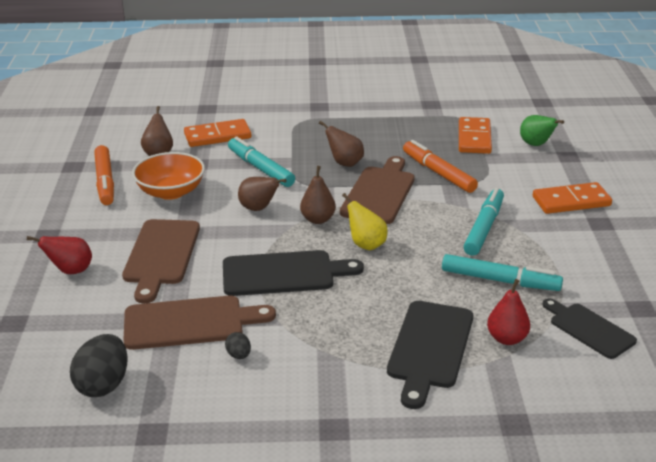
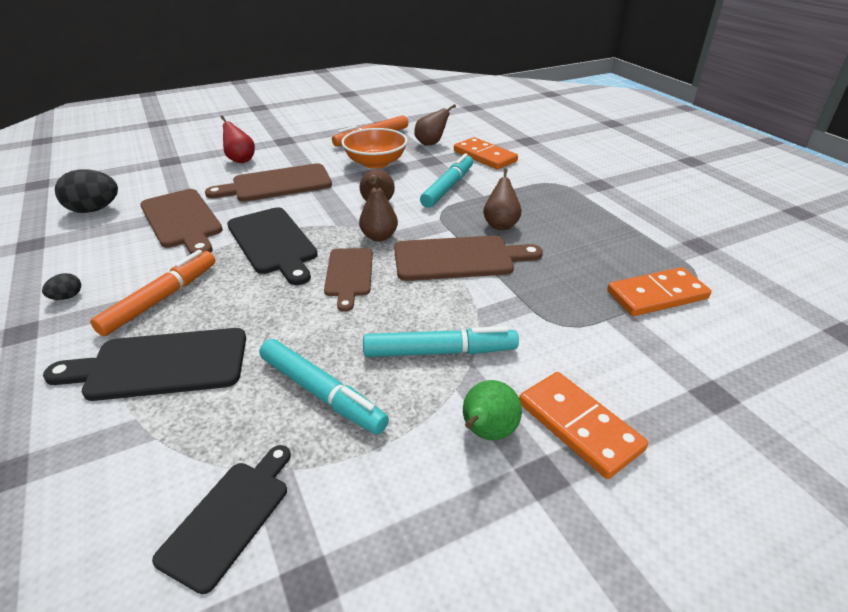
camera: 65 degrees right, 5 degrees up
black egg [225,332,251,359] -> black egg moved to [42,273,81,300]
yellow pear [342,193,387,250] -> brown cutting board [324,248,373,312]
orange marker [403,140,478,193] -> orange marker moved to [90,250,216,336]
turquoise marker [442,254,563,291] -> turquoise marker turned 45 degrees counterclockwise [259,339,389,434]
red pear [487,279,530,345] -> none
green pear [520,115,564,146] -> green pear moved to [463,380,522,440]

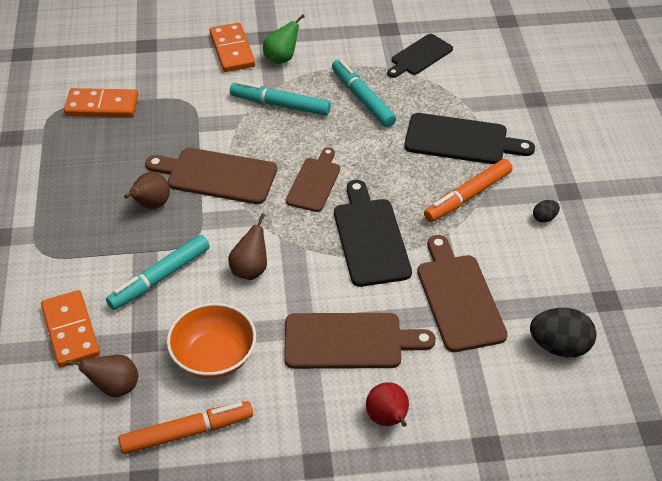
camera: 160 degrees left, 10 degrees up
brown pear [359,176,398,241] -> none

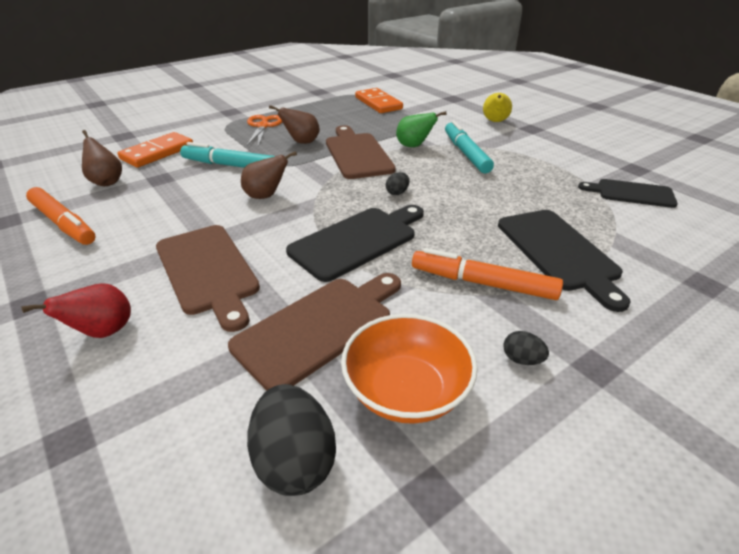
camera: 60 degrees right, 10 degrees down
orange bowl [167,303,256,379] -> orange bowl moved to [341,314,478,424]
orange domino [210,23,255,72] -> yellow pear [483,93,512,122]
green pear [263,14,305,64] -> green pear moved to [396,111,446,147]
brown cutting board [286,147,340,212] -> black egg [386,172,409,195]
turquoise marker [332,59,396,127] -> none
none -> orange scissors [247,115,282,147]

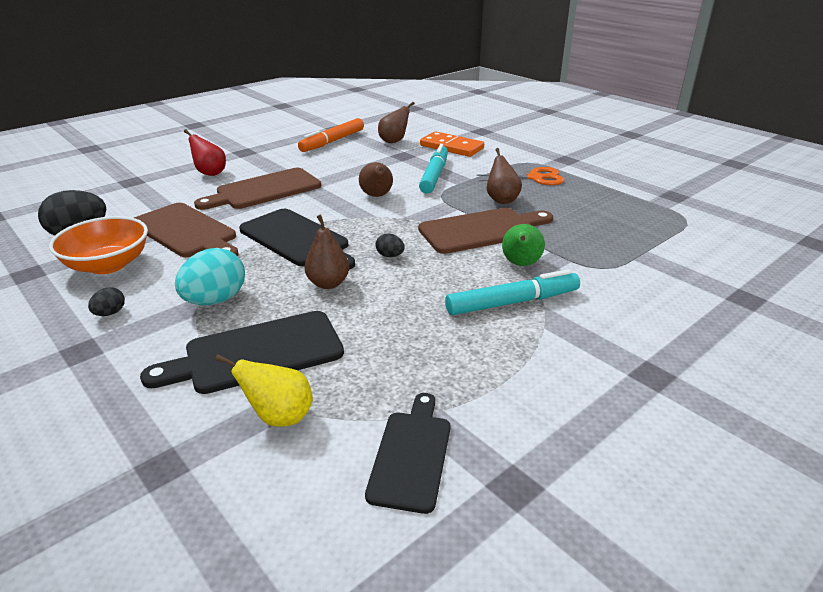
camera: 85 degrees right, 5 degrees down
orange domino [355,88,403,113] -> none
orange marker [412,248,563,300] -> turquoise egg [175,248,245,305]
yellow pear [483,93,512,122] -> yellow pear moved to [215,354,313,427]
none -> brown pear [304,215,349,289]

